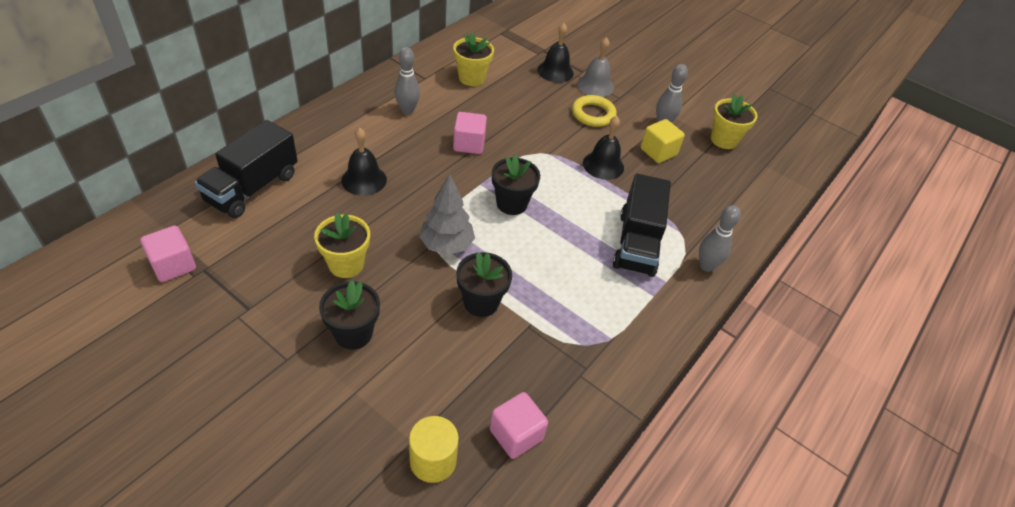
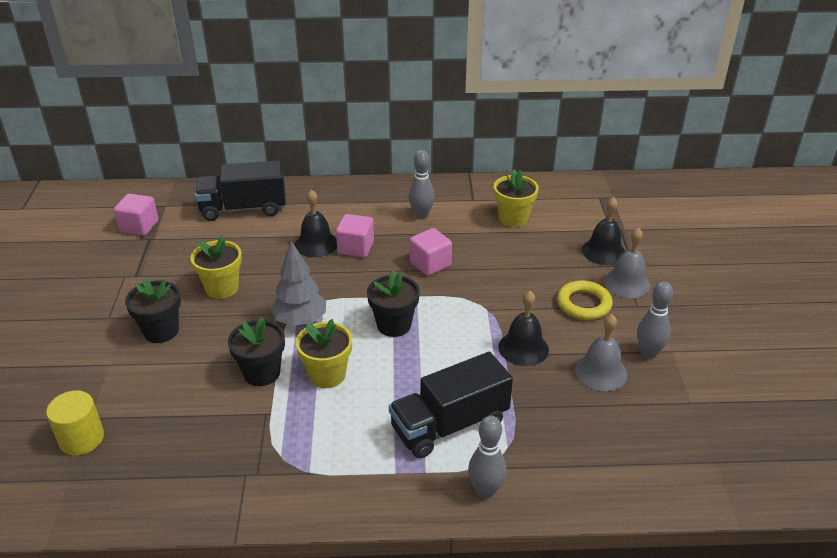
camera: 55 degrees right, 10 degrees down
pink cube [490,392,548,459] -> pink cube moved to [336,214,374,258]
yellow cube [641,119,685,163] -> grey bell [575,314,627,391]
yellow flower pot [711,94,757,149] -> yellow flower pot moved to [296,319,352,388]

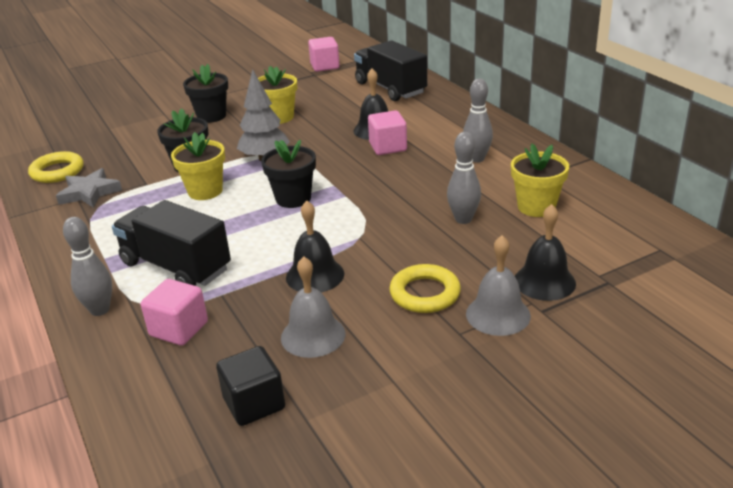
camera: 65 degrees right, 5 degrees down
yellow cylinder [46,391,104,455] -> none
pink cube [410,228,452,276] -> pink cube moved to [141,279,208,346]
grey bowling pin [637,281,673,359] -> grey bowling pin moved to [447,132,481,224]
none -> yellow ring [28,151,84,183]
none -> grey star [56,168,122,208]
none -> black cube [216,346,285,426]

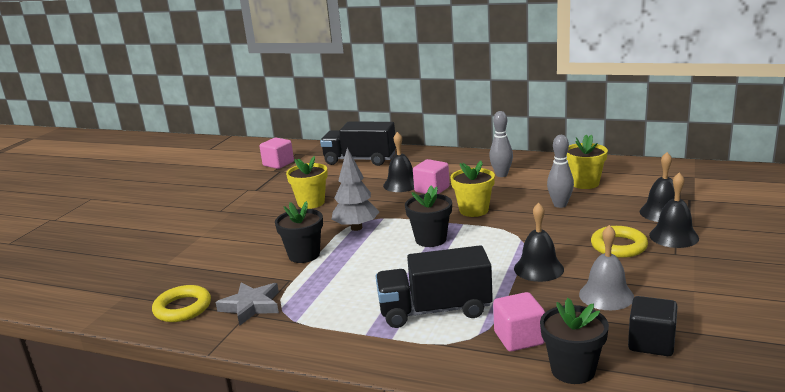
camera: 40 degrees left, 10 degrees down
grey bowling pin [63,217,112,316] -> none
yellow flower pot [171,132,225,200] -> yellow flower pot moved to [450,161,495,217]
black flower pot [183,64,228,123] -> black flower pot moved to [540,298,609,384]
grey bell [466,235,531,336] -> black bell [649,173,699,248]

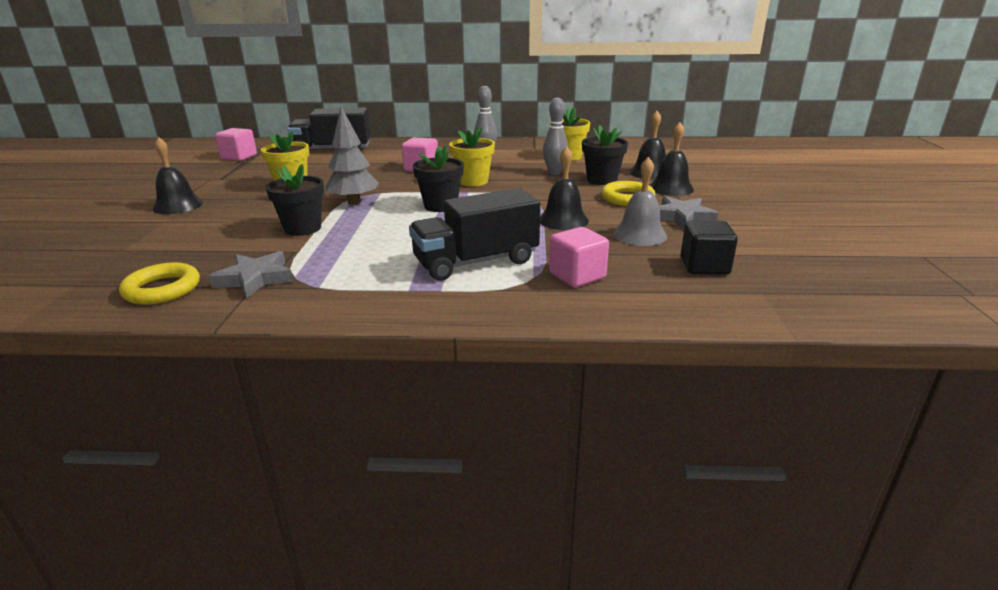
camera: 20 degrees left, 5 degrees up
black bell [383,132,414,192] -> black bell moved to [152,137,203,214]
black flower pot [540,298,609,384] -> black flower pot moved to [582,125,628,185]
none -> grey star [659,196,718,229]

